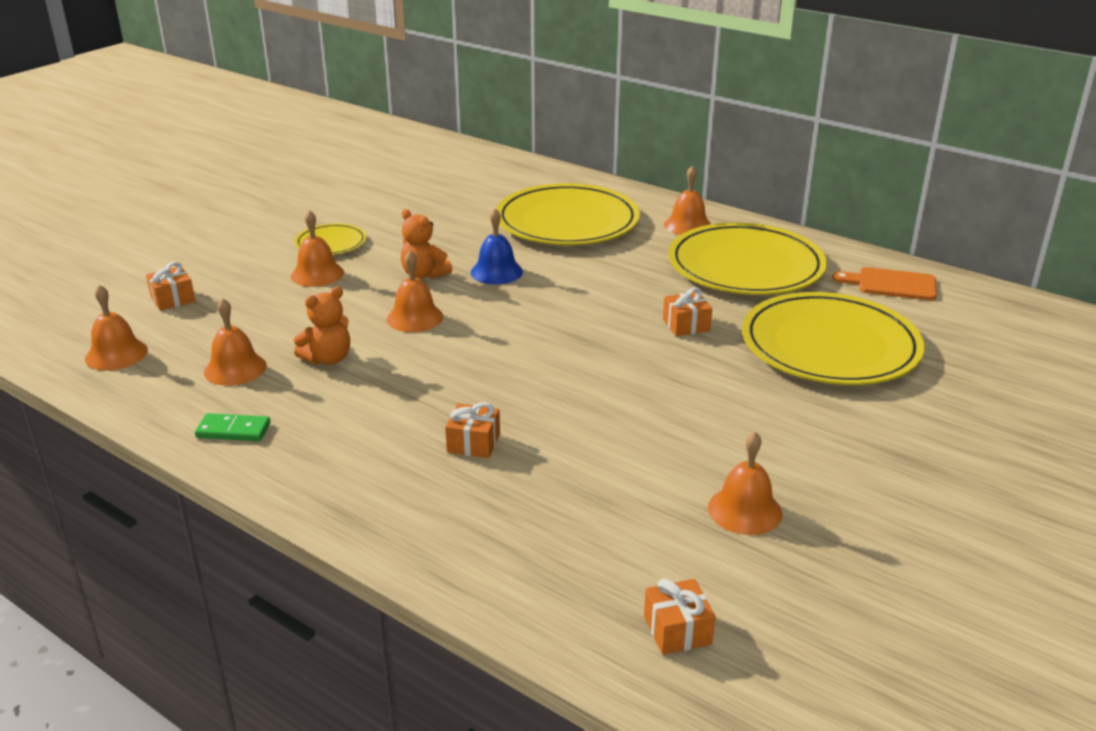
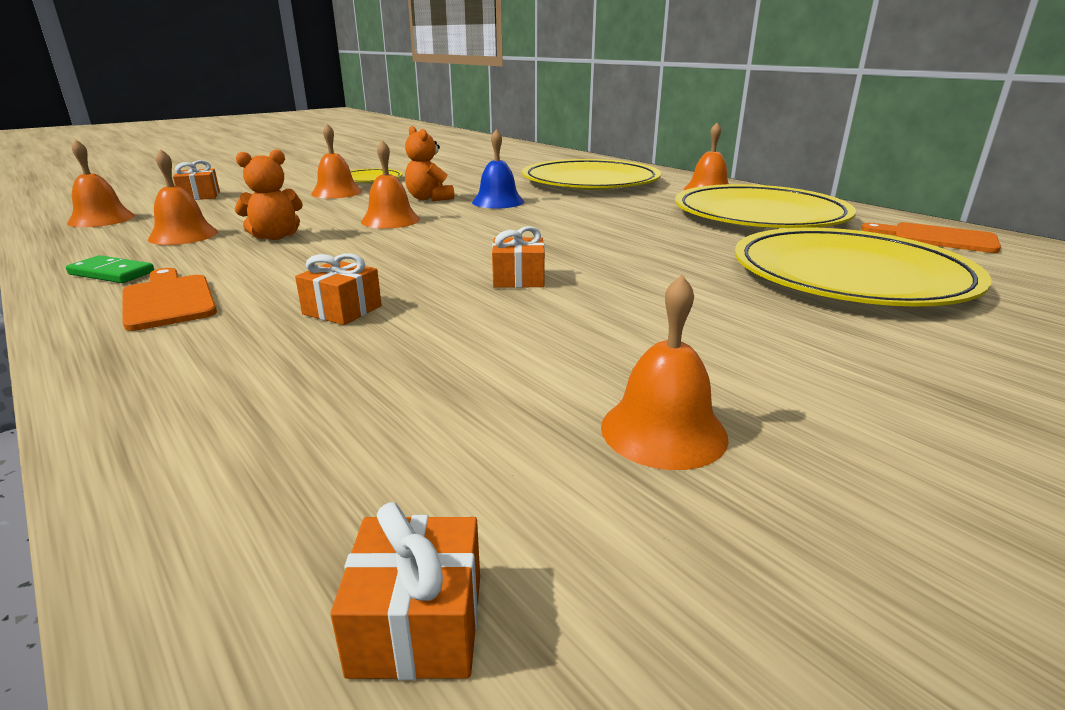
camera: 15 degrees right, 5 degrees down
orange gift [663,287,712,336] -> orange gift moved to [492,226,545,288]
none -> orange cutting board [122,268,217,331]

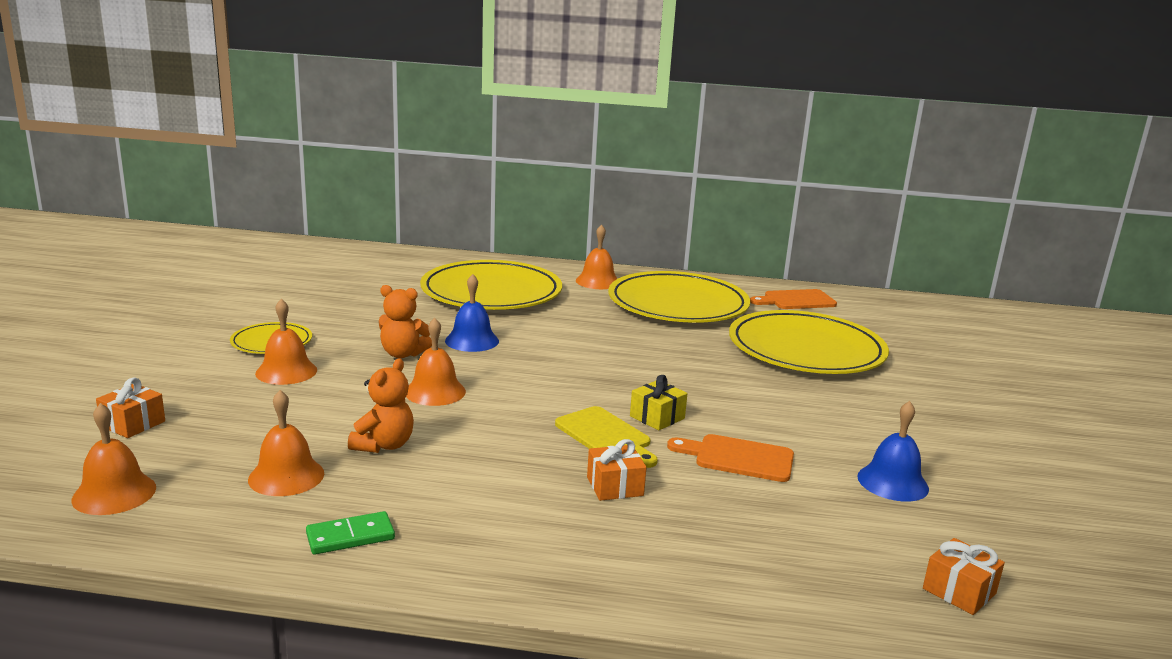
camera: 45 degrees left, 5 degrees down
orange cutting board [122,268,217,331] -> orange cutting board moved to [667,434,794,482]
orange gift [492,226,545,288] -> yellow gift [630,375,688,430]
orange bell [601,275,729,470] -> blue bell [857,401,929,502]
none -> yellow cutting board [555,406,658,468]

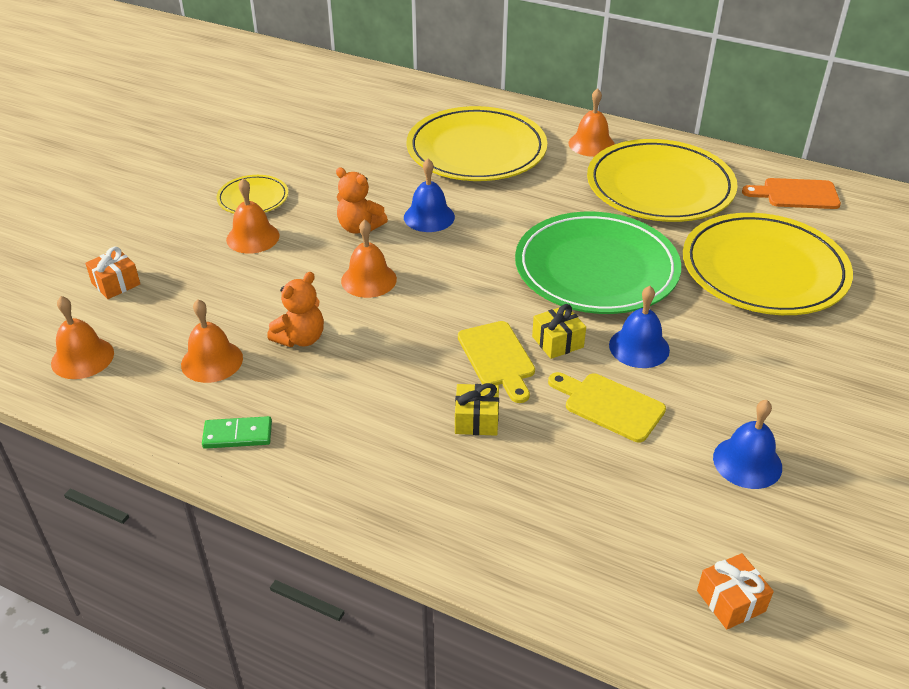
camera: 20 degrees right, 20 degrees up
orange gift [587,439,647,501] -> yellow gift [455,383,499,436]
orange cutting board [667,434,794,482] -> yellow cutting board [548,372,666,442]
none -> green plate [515,212,681,314]
none -> blue bell [609,286,670,368]

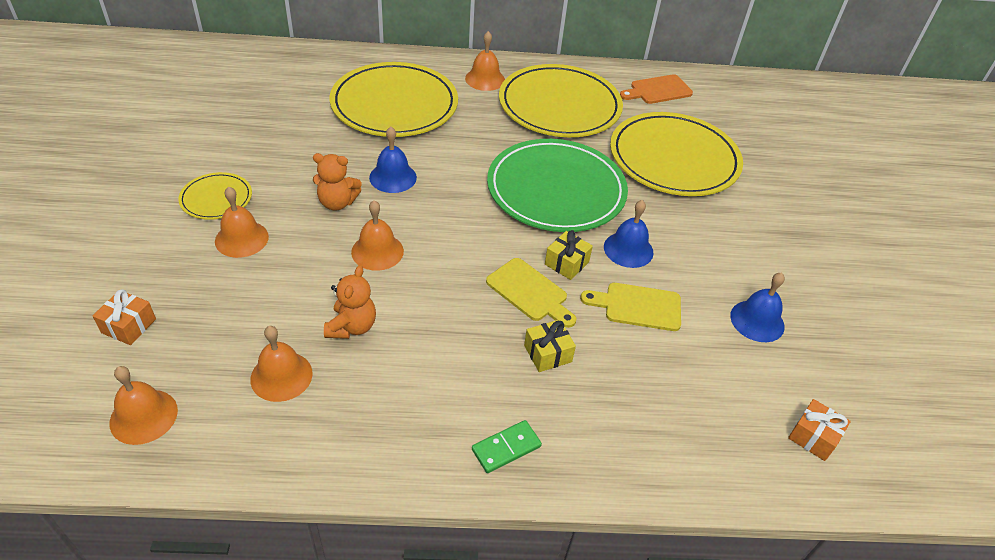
camera: 30 degrees left, 5 degrees up
green domino [202,416,272,449] -> green domino moved to [472,420,542,473]

